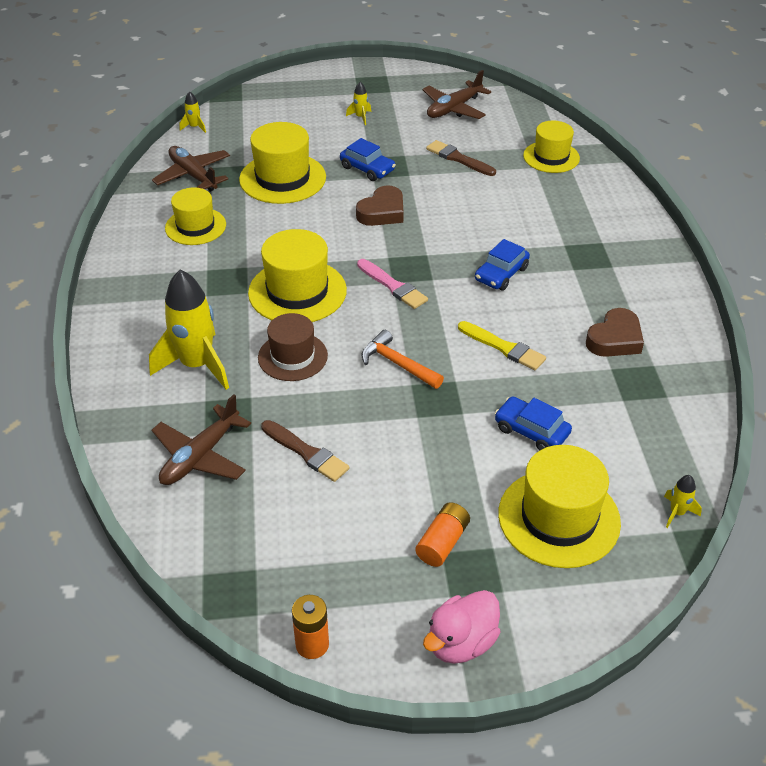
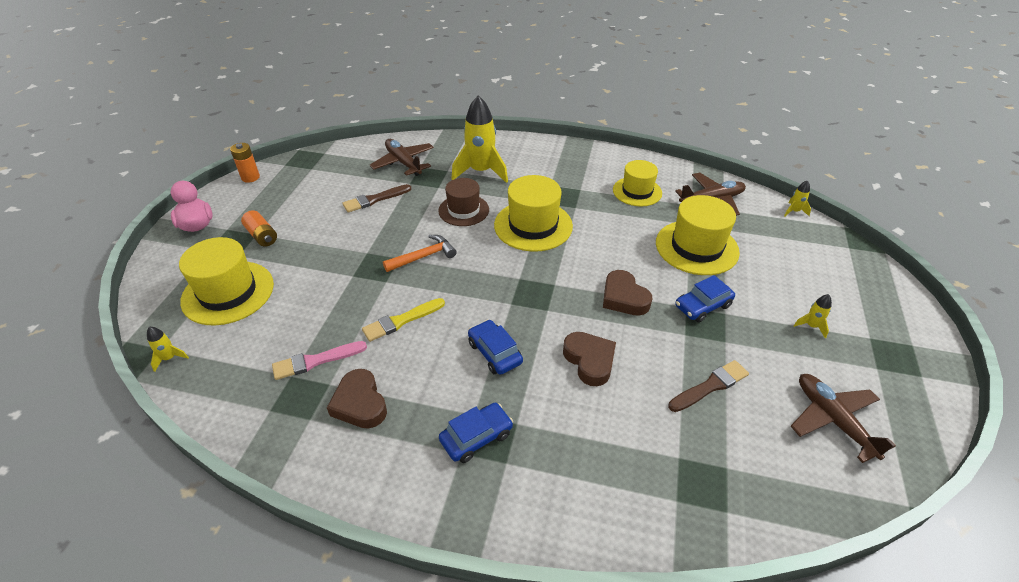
camera: 110 degrees right, 0 degrees up
pink brush [357,259,428,309] -> pink brush moved to [272,341,367,380]
blue car [495,396,572,451] -> blue car moved to [439,403,513,463]
yellow hat [523,121,580,173] -> none
none -> brown heart [563,332,616,386]

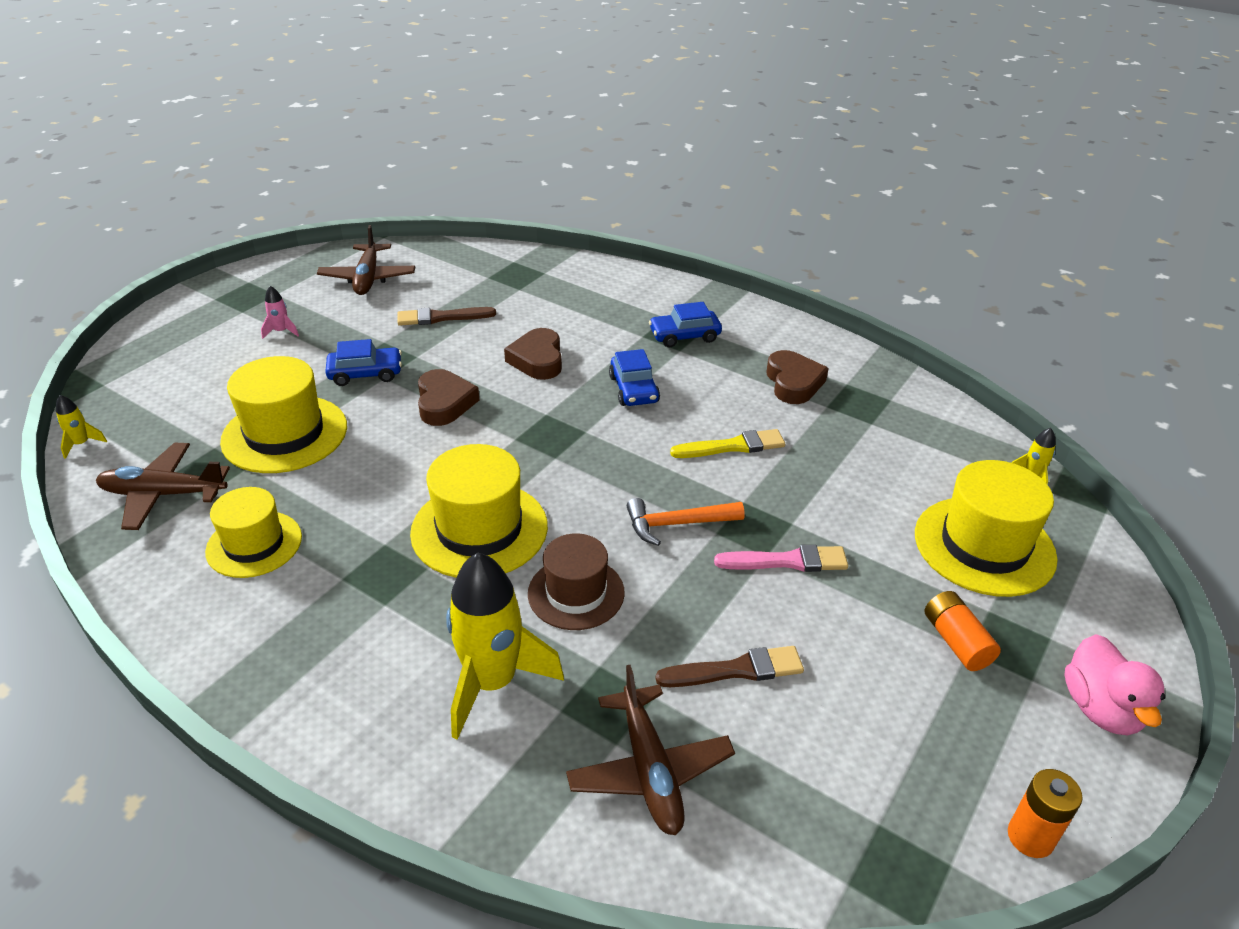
camera: 160 degrees left, 5 degrees down
pink brush [272,341,367,380] -> pink brush moved to [714,545,848,572]
yellow rocket [794,294,832,338] -> pink rocket [261,286,299,339]

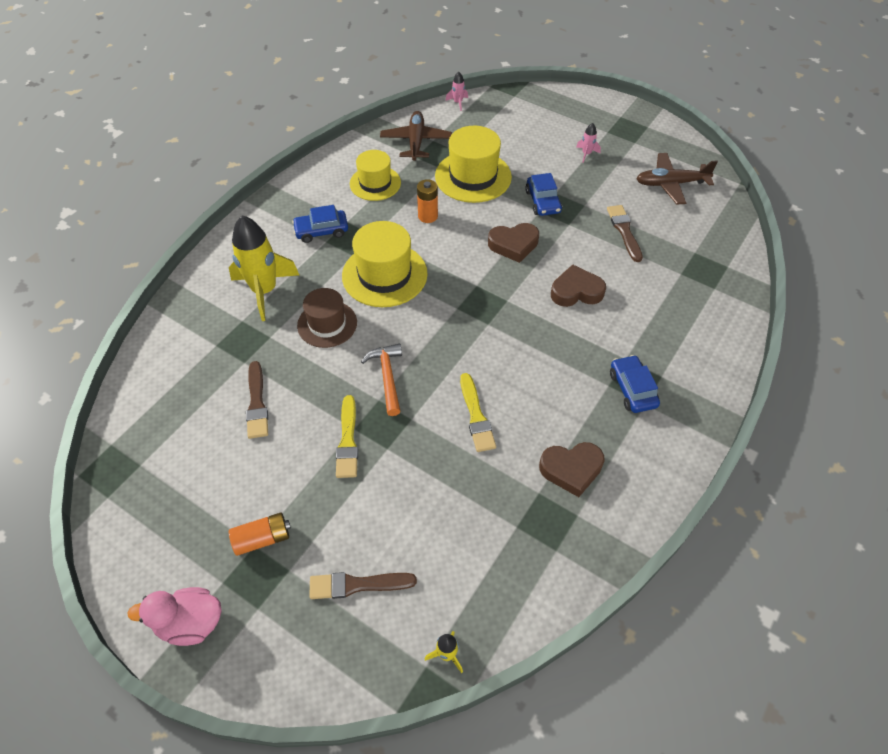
camera: 90 degrees right, 15 degrees up
yellow rocket [56,395,107,459] -> pink rocket [445,72,468,111]
brown plane [566,665,735,835] -> none
blue car [609,349,660,406] -> blue car moved to [292,205,348,243]
pink brush [714,545,848,572] -> yellow brush [336,395,358,478]
yellow hat [915,460,1058,597] -> brown brush [309,572,417,599]
orange battery [1008,769,1083,858] -> orange battery moved to [417,179,438,223]

